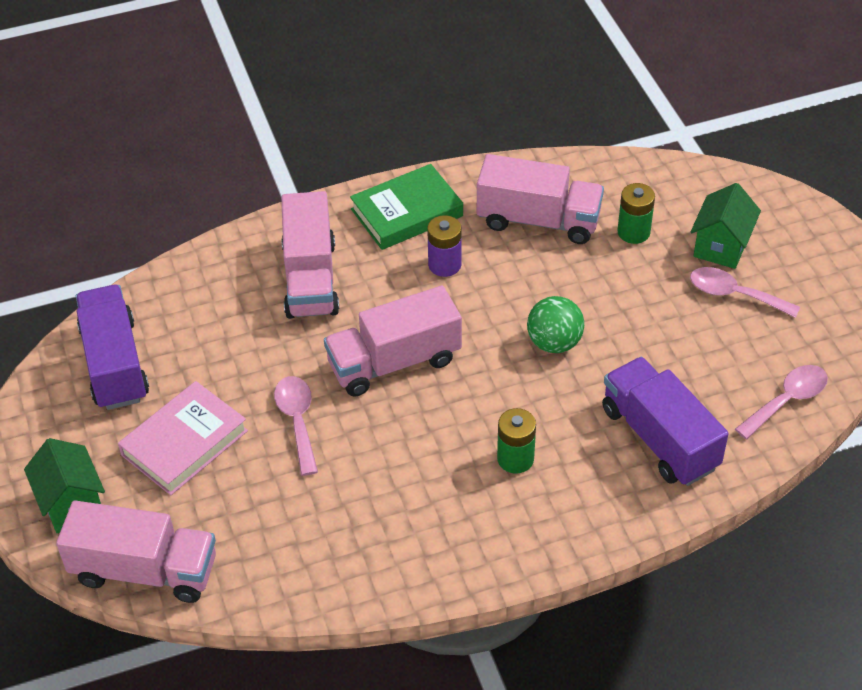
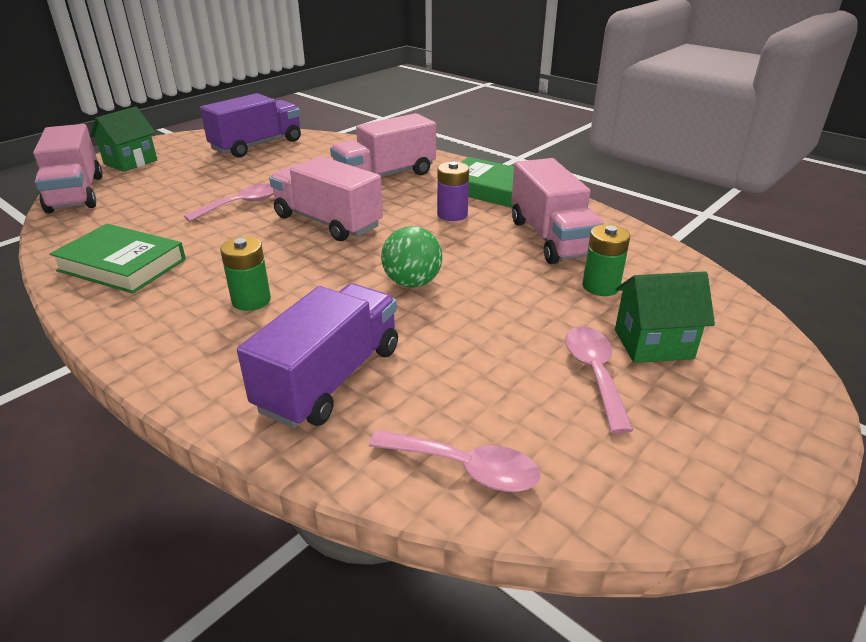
camera: 60 degrees right, 15 degrees down
pink book [118,381,248,495] -> none
none -> green book [49,224,186,294]

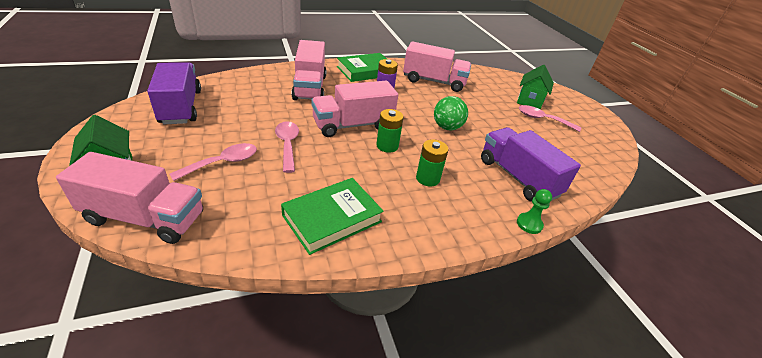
camera: 65 degrees left, 5 degrees up
pink spoon [369,430,540,492] -> pink spoon moved to [170,143,257,181]
green battery [582,224,630,296] -> green battery moved to [376,109,404,153]
none -> green pawn [517,189,552,234]

